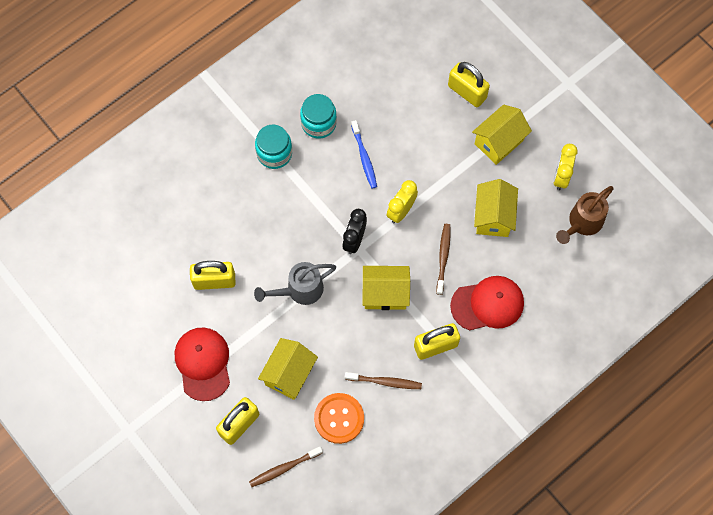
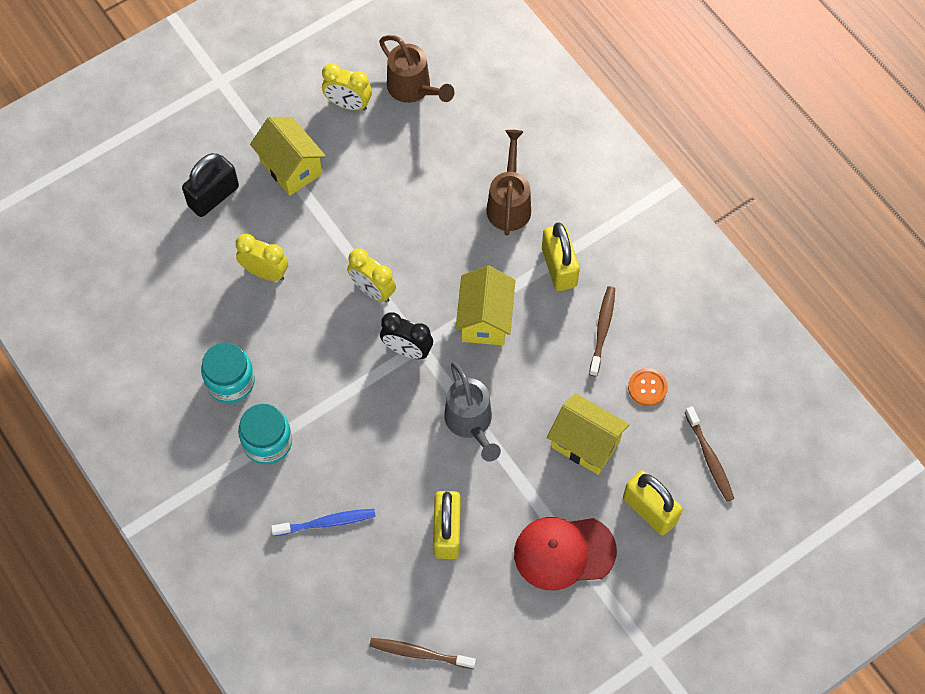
camera: 85 degrees left, 5 degrees down
orange button [314,393,364,444] -> orange button [628,368,668,406], size x0.61
blue toothbrush [351,120,377,189] -> blue toothbrush moved to [271,509,376,536]
brown toothbrush [436,224,450,295] -> brown toothbrush moved to [369,638,476,669]
yellow padlock [448,62,490,107] -> black padlock [182,153,239,217]
red cap [450,276,524,330] -> brown watering can [486,130,531,236]
yellow house [474,179,518,237] -> none
none -> yellow clock [236,234,288,281]

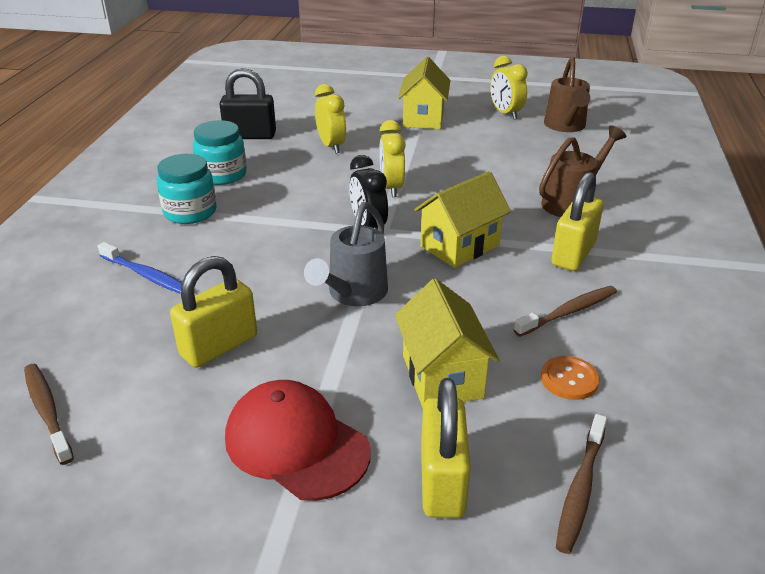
camera: 45 degrees right, 30 degrees down
black padlock [182,153,239,217] -> black padlock moved to [219,68,276,139]

